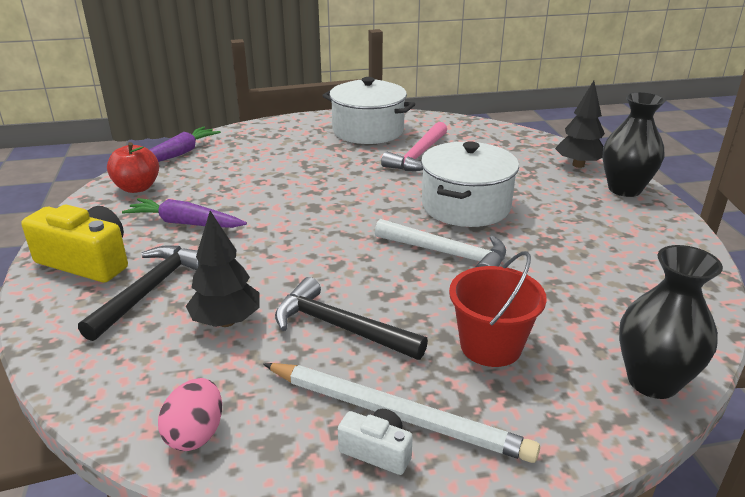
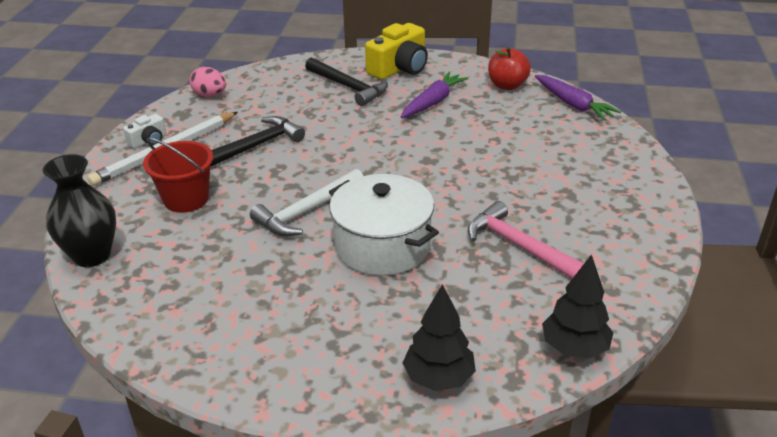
camera: 110 degrees right, 5 degrees up
black tree [186,211,260,327] -> black tree moved to [542,254,614,359]
white pot [322,77,415,144] -> none
black vase [602,92,666,197] -> none

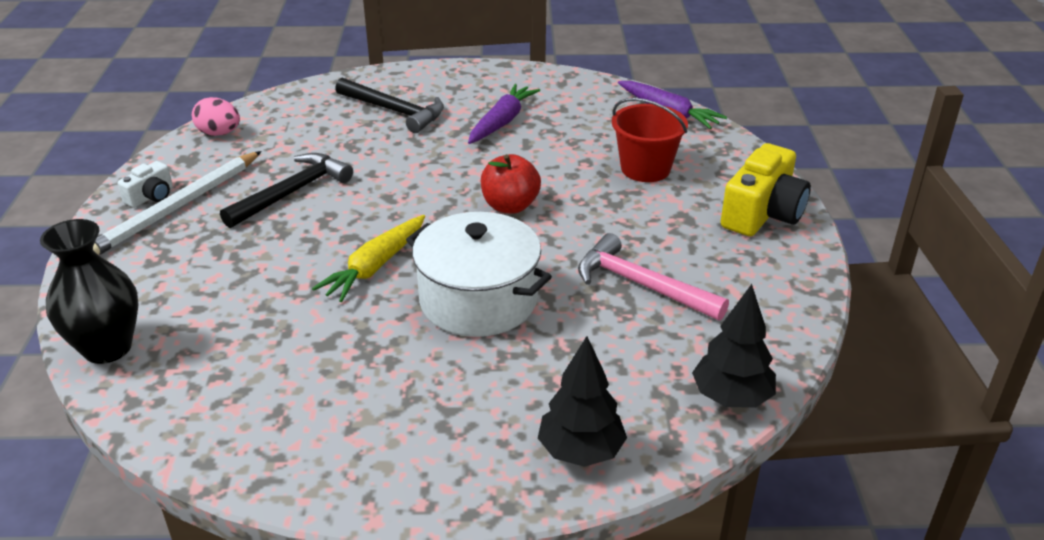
camera: 10 degrees left, 0 degrees up
red bucket [143,138,213,213] -> red bucket moved to [612,98,688,182]
white hammer [250,169,363,236] -> yellow carrot [312,215,425,302]
yellow camera [365,23,428,80] -> yellow camera moved to [721,143,811,236]
red apple [488,47,531,90] -> red apple moved to [481,154,541,214]

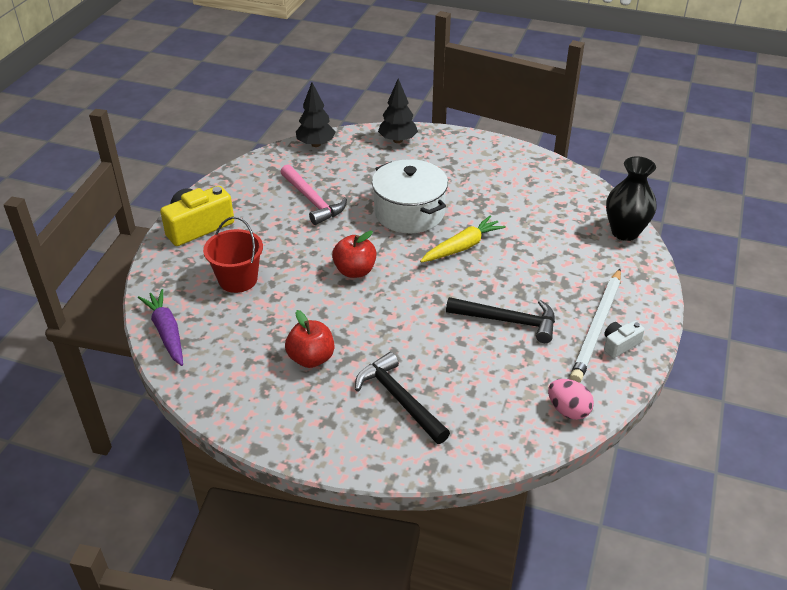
camera: 160 degrees left, 5 degrees up
white pencil [93,151,262,255] -> white pencil turned 150 degrees clockwise [570,269,621,383]
black hammer [220,153,353,228] -> black hammer turned 135 degrees counterclockwise [446,297,555,343]
purple carrot [468,84,540,144] -> red apple [285,310,335,368]

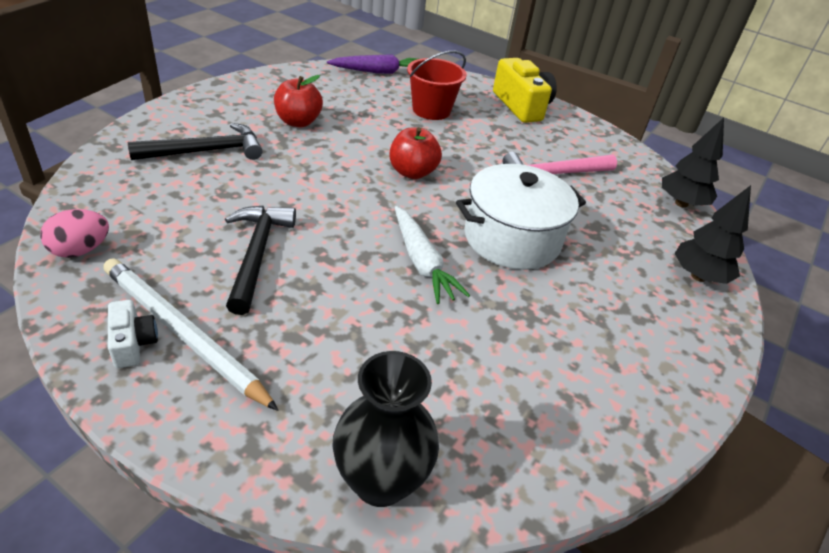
camera: 100 degrees right, 0 degrees up
yellow carrot [420,216,506,263] -> white carrot [395,206,470,304]
black hammer [446,297,555,343] -> black hammer turned 150 degrees clockwise [225,206,296,315]

